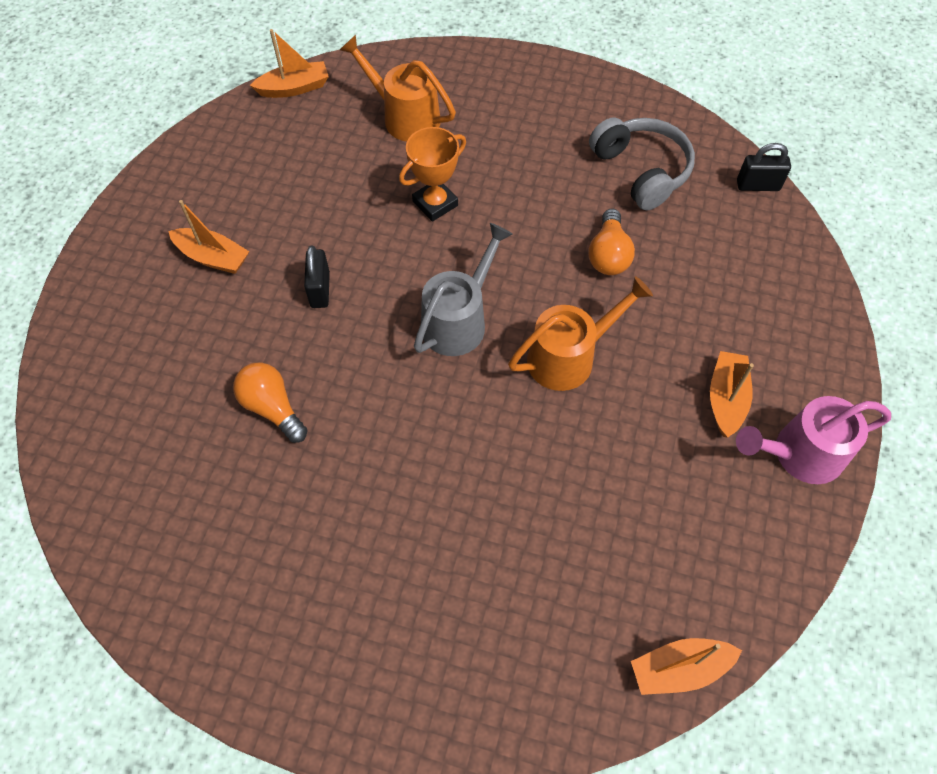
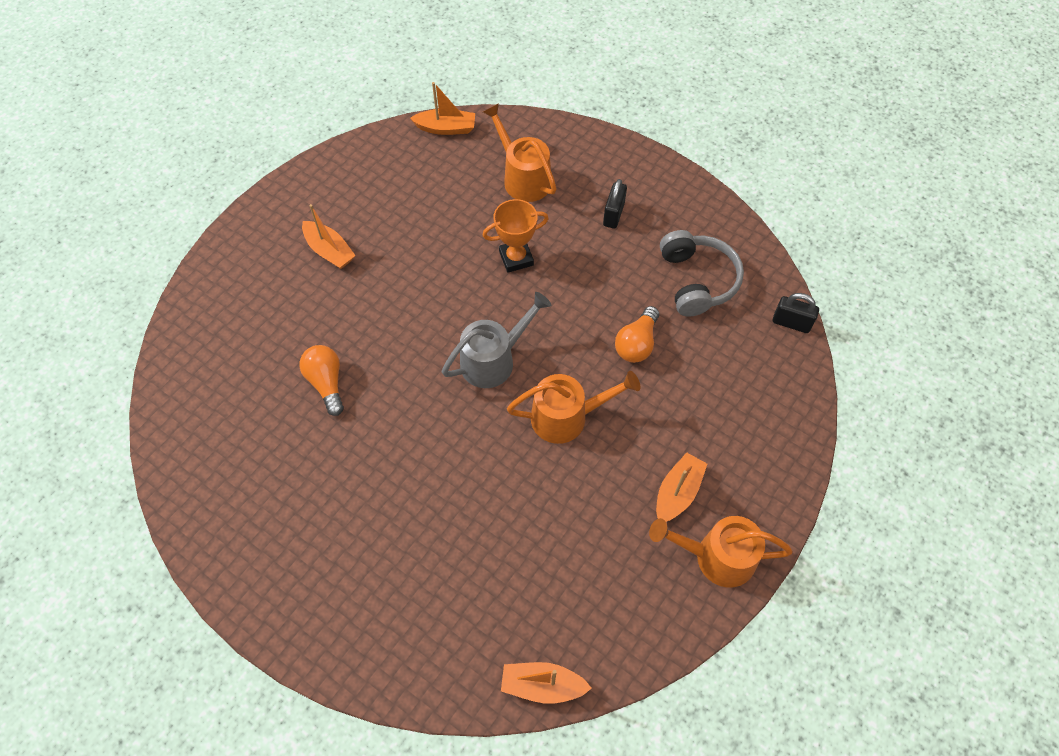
camera: 20 degrees right, 0 degrees up
black padlock [304,246,330,308] -> black padlock moved to [603,179,627,229]
pink watering can [736,396,891,484] -> orange watering can [649,516,793,588]

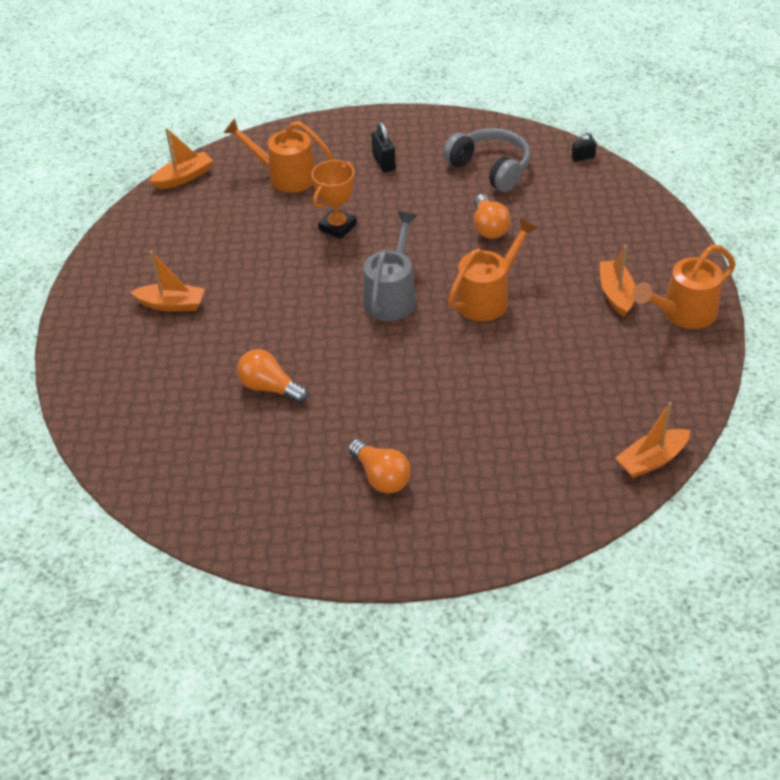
camera: 35 degrees left, 15 degrees down
black padlock [773,293,819,333] -> black padlock [572,132,596,162], size x0.66
none -> orange light bulb [348,439,411,494]

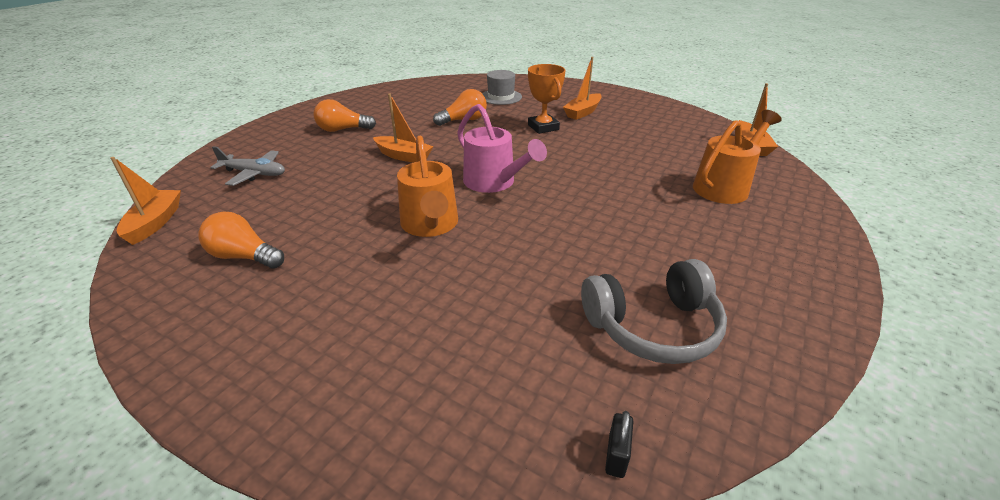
camera: 120 degrees right, 10 degrees down
orange trophy [312,160,357,239] -> orange trophy moved to [528,64,566,134]
grey watering can [363,211,417,321] -> pink watering can [457,104,547,193]
black padlock [371,122,396,172] -> none
orange light bulb [474,194,511,239] -> orange light bulb moved to [198,212,284,269]
orange boat [600,245,635,317] -> orange boat moved to [373,93,433,163]
orange watering can [633,245,736,329] -> none
none -> grey plane [210,146,285,186]
none -> grey hat [482,70,522,105]

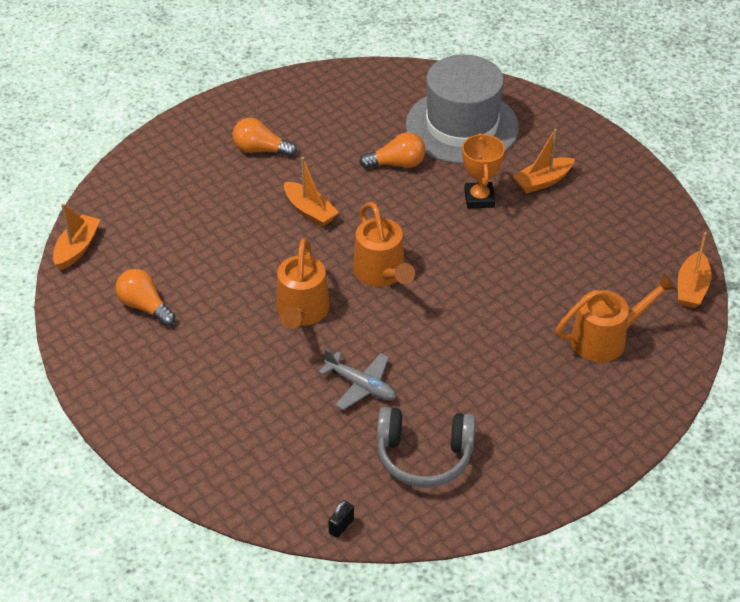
camera: 20 degrees right, 10 degrees up
grey plane [210,146,285,186] -> grey plane moved to [319,348,396,410]
pink watering can [457,104,547,193] -> orange watering can [353,202,415,287]
grey hat [482,70,522,105] -> grey hat [406,54,519,164], size x2.12

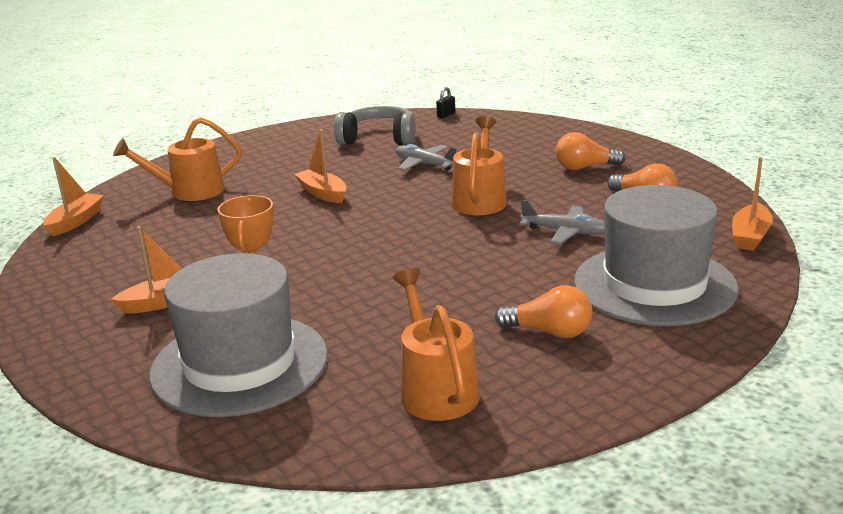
camera: 175 degrees left, 20 degrees down
orange boat [284,157,339,227] -> orange boat moved to [294,129,347,203]
orange watering can [353,202,415,287] -> orange watering can moved to [393,268,480,421]
orange light bulb [359,132,426,169] -> orange light bulb moved to [555,132,625,170]
none -> grey plane [519,200,605,244]
none -> grey hat [574,185,739,326]

